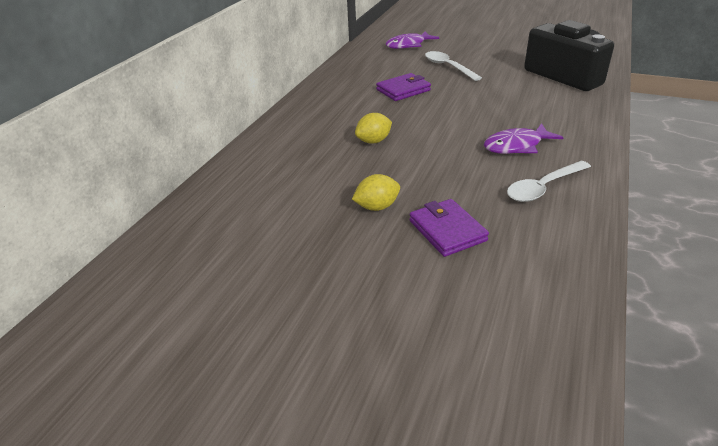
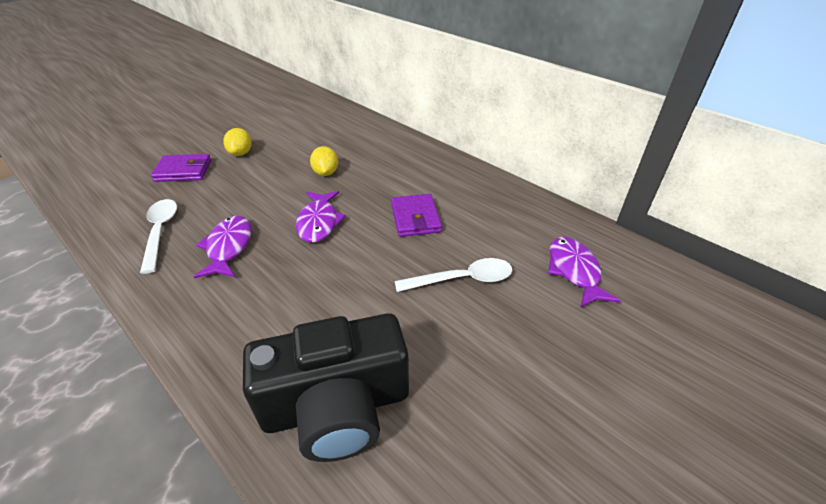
camera: 110 degrees right, 5 degrees up
none -> purple fish [296,191,346,243]

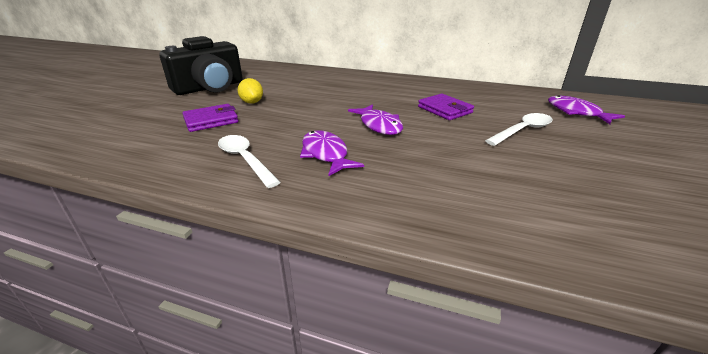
camera: 25 degrees left, 10 degrees down
black camera [243,313,409,462] -> black camera moved to [159,36,243,95]
yellow lemon [310,146,338,176] -> none

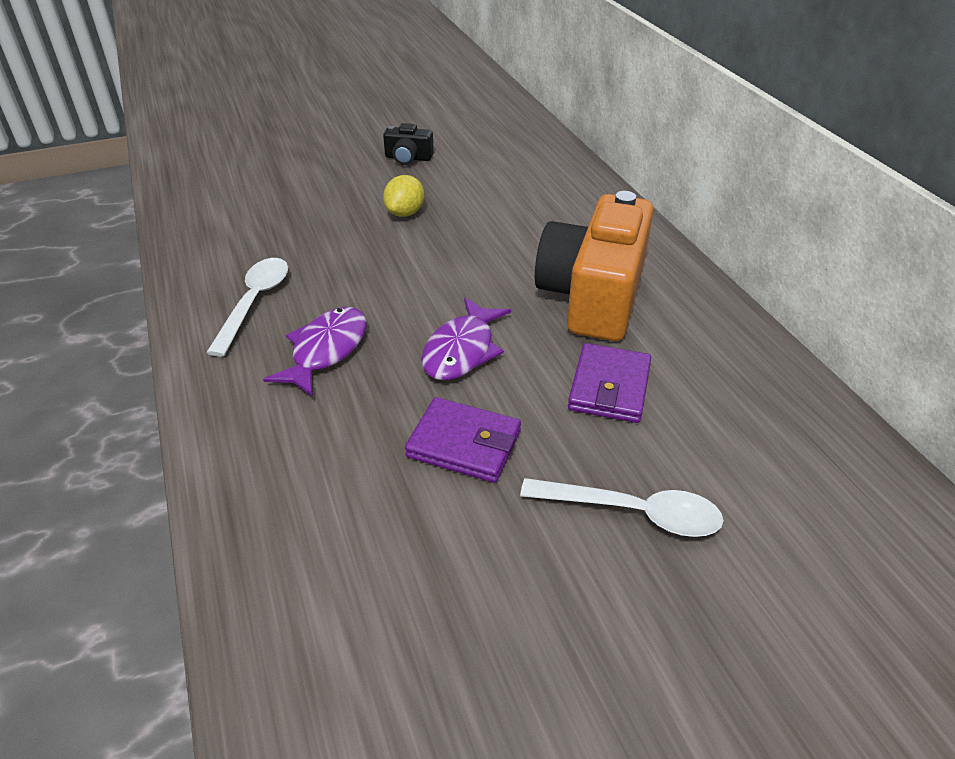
camera: 50 degrees right, 10 degrees up
black camera [159,36,243,95] -> black camera [383,123,434,165], size x0.43
purple wallet [182,104,238,132] -> purple wallet moved to [405,397,521,483]
purple fish [548,96,625,124] -> none
none -> orange camera [535,191,654,341]

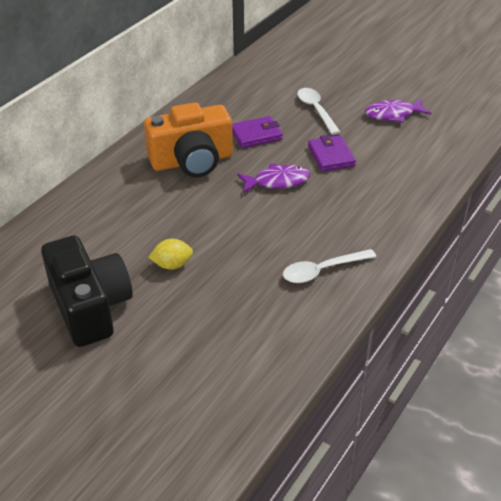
camera: 125 degrees left, 0 degrees up
purple fish [263,307,367,397] -> purple fish moved to [365,98,431,123]
black camera [383,123,434,165] -> black camera [41,235,133,347], size x2.32

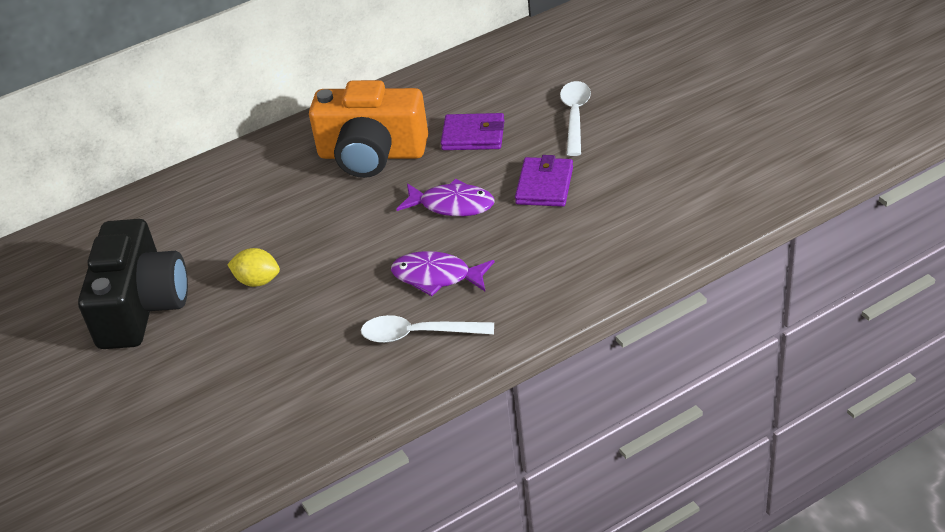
camera: 30 degrees right, 0 degrees up
purple fish [365,98,431,123] -> purple fish moved to [391,251,495,296]

